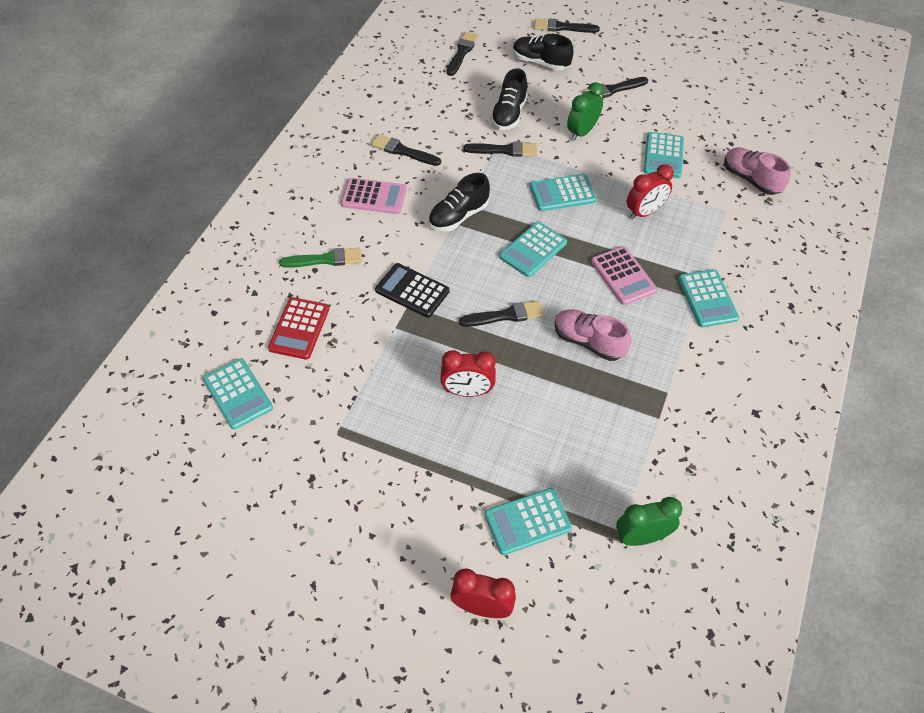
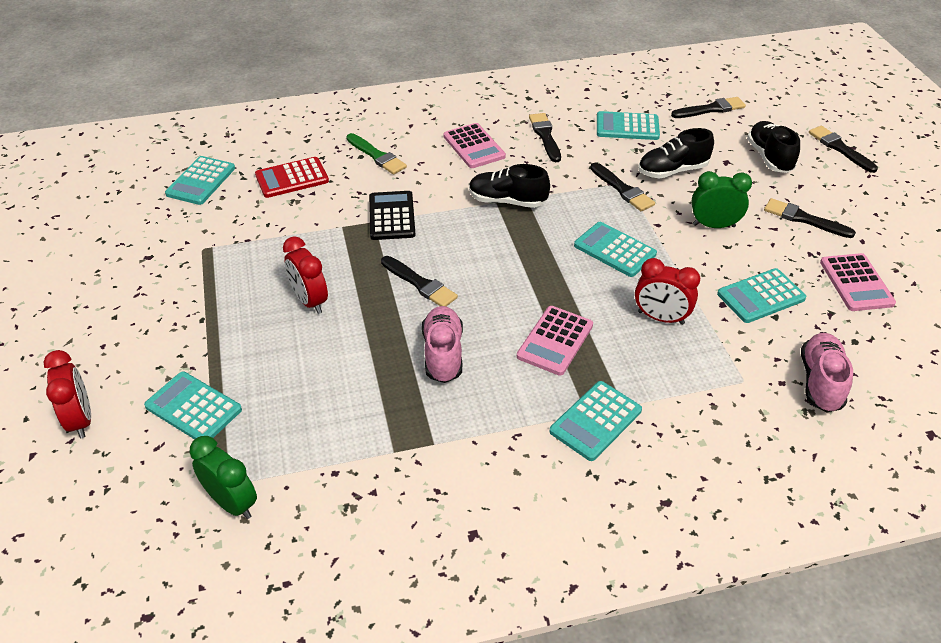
camera: 55 degrees right, 10 degrees down
turquoise calculator [499,222,567,277] -> turquoise calculator moved to [597,111,660,140]
none -> pink calculator [820,253,896,311]

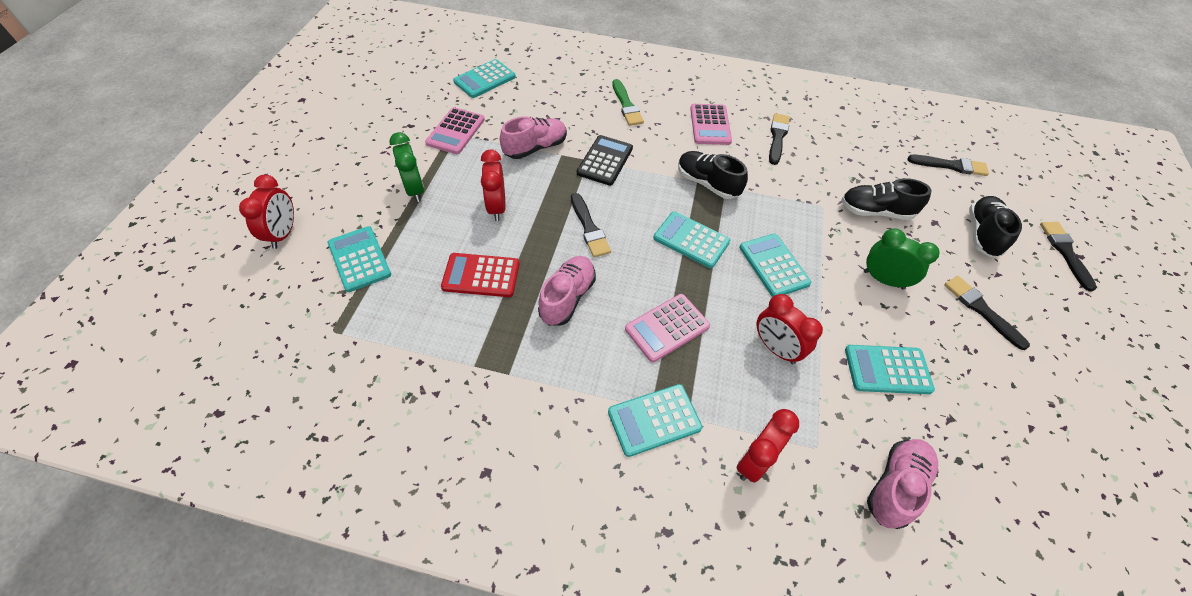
camera: 25 degrees right, 10 degrees up
green clock [189,436,257,519] -> green clock moved to [389,132,424,202]
red calculator [255,157,329,198] -> red calculator moved to [441,253,520,297]
black brush [590,162,655,211] -> none
turquoise calculator [597,111,660,140] -> turquoise calculator moved to [653,211,730,268]
pink calculator [820,253,896,311] -> pink calculator moved to [425,107,485,154]
none -> pink shoe [500,116,567,159]
none -> red clock [736,409,799,483]

